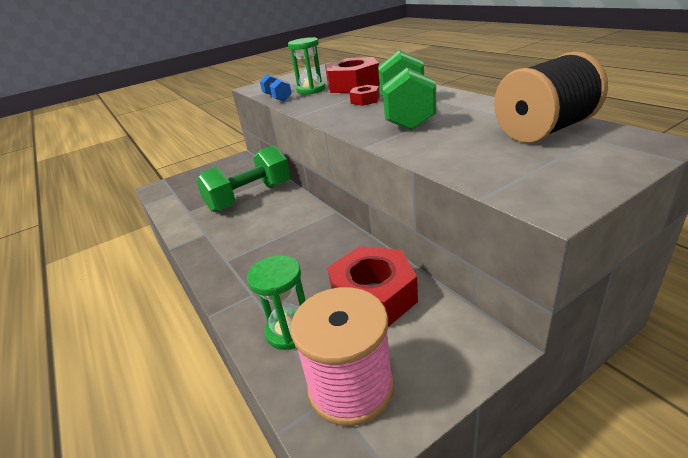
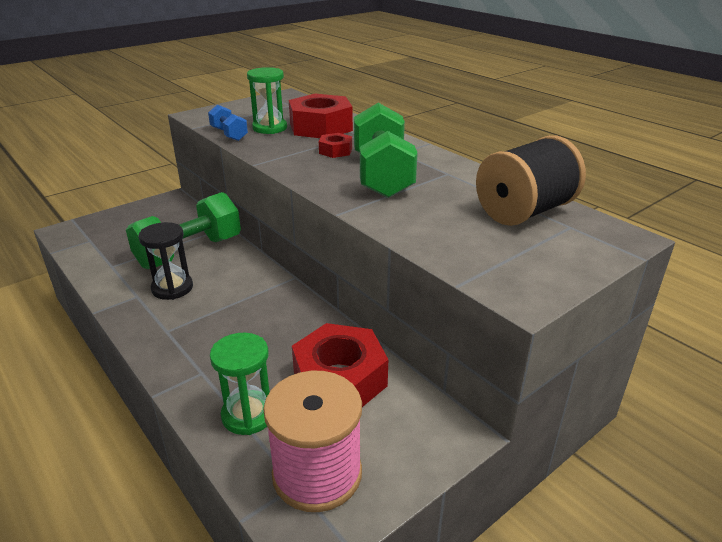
camera: 10 degrees left, 0 degrees up
none -> black hourglass [138,222,193,300]

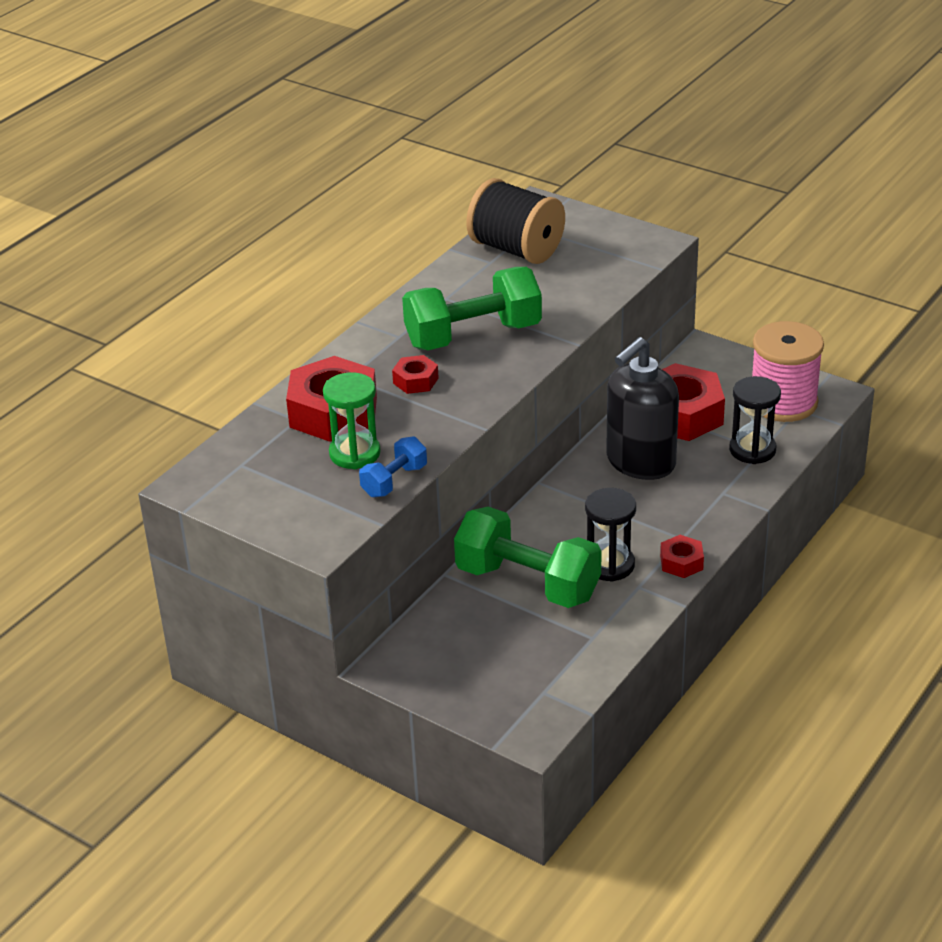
camera: 105 degrees left, 5 degrees up
green hourglass [210,333,270,435] -> black hourglass [729,376,781,464]
none -> black soap dispenser [606,337,679,480]
none -> red nut [660,535,704,578]

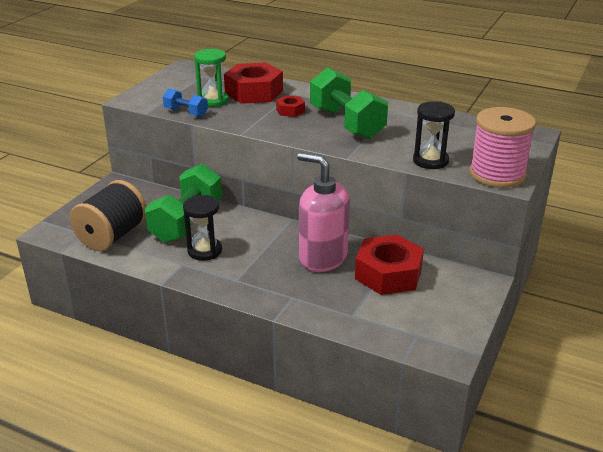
camera: 80 degrees right, 5 degrees down
black spool [466,178,565,264] -> black spool moved to [70,180,147,251]
black soap dispenser [606,337,679,480] -> pink soap dispenser [297,152,350,272]
red nut [660,535,704,578] -> none
black hourglass [729,376,781,464] -> black hourglass moved to [413,101,455,169]
pink spool [752,321,824,422] -> pink spool moved to [469,107,536,188]

